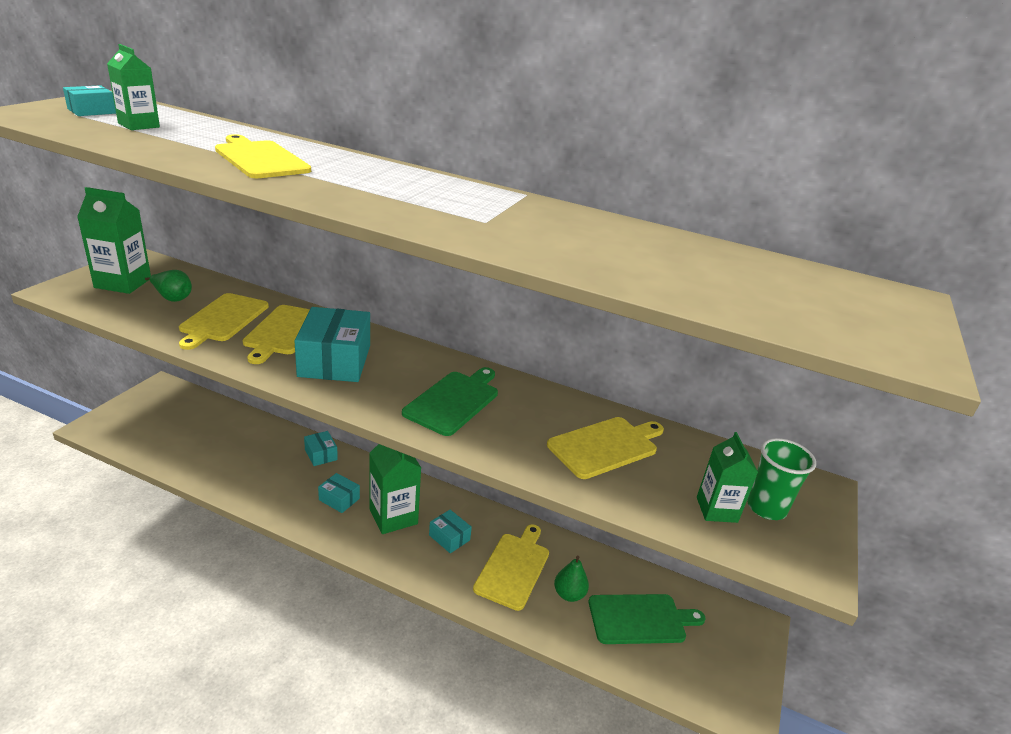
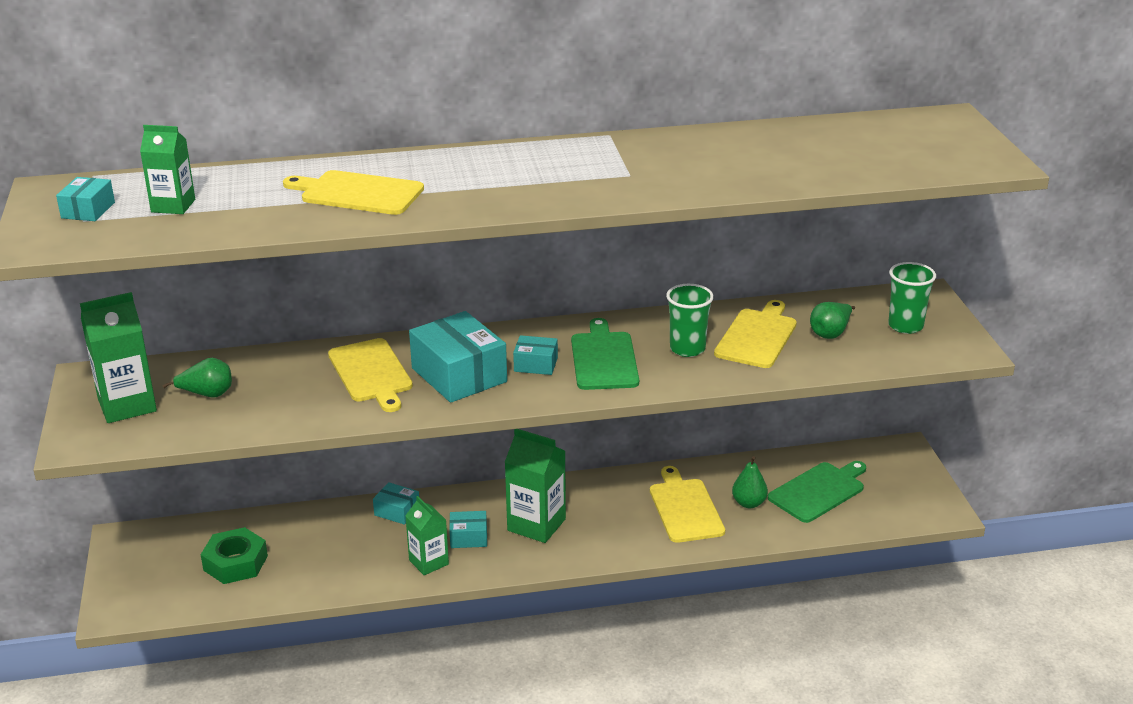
camera: 30 degrees left, 0 degrees up
yellow cutting board [179,293,269,350] -> none
turquoise box [429,510,472,553] -> turquoise box moved to [513,335,558,375]
green carton [697,432,758,523] -> green carton moved to [405,496,449,575]
none -> green nut [201,527,268,584]
none -> green cup [666,284,714,357]
none -> green pear [810,302,855,339]

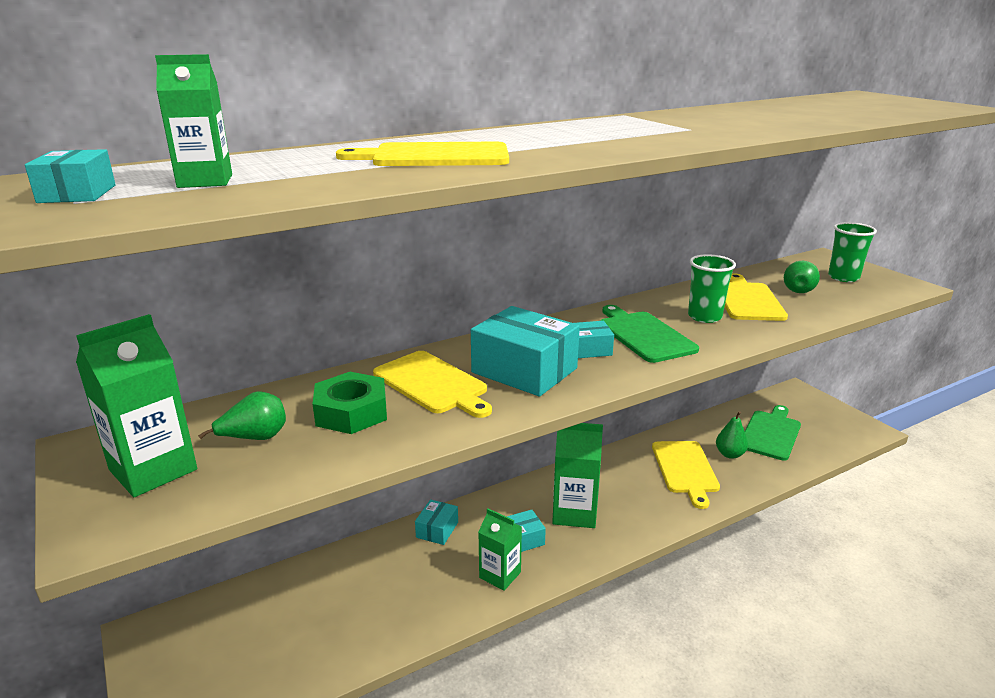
camera: 20 degrees left, 5 degrees down
green nut [201,527,268,584] -> green nut moved to [313,372,387,434]
turquoise box [373,482,419,525] -> turquoise box turned 75 degrees counterclockwise [415,500,458,545]
yellow cutting board [650,466,725,543] -> yellow cutting board turned 150 degrees counterclockwise [652,441,720,509]

